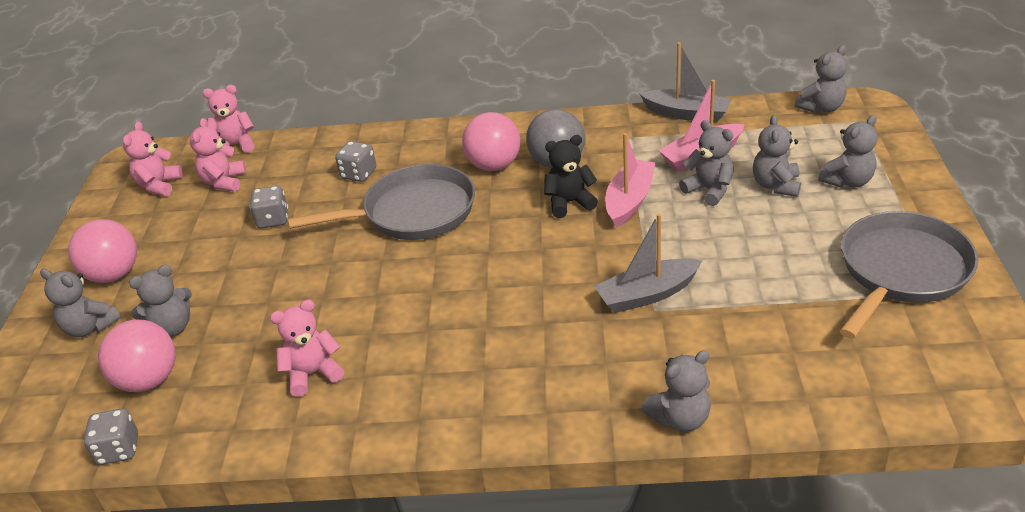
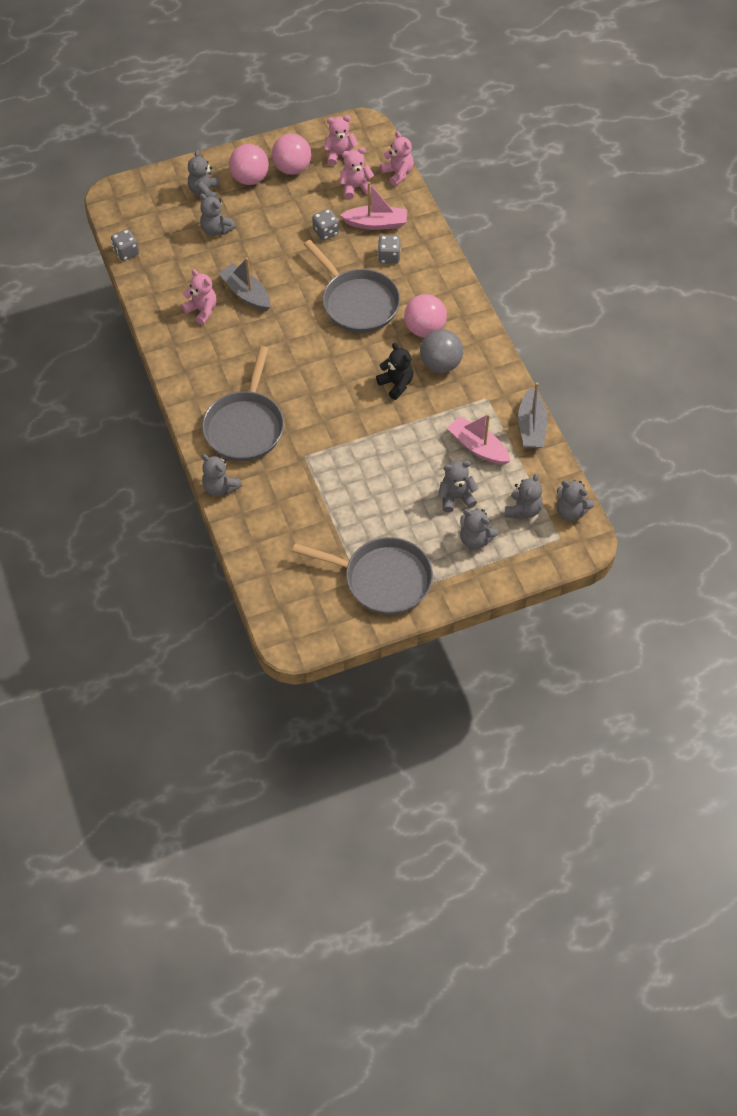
camera: 65 degrees right, 20 degrees up
pink ball [98,320,175,392] -> pink ball moved to [272,134,311,175]
grey boat [594,213,702,313] -> grey boat moved to [219,258,270,311]
pink boat [605,133,656,228] -> pink boat moved to [340,182,407,230]
grey teddy bear [679,120,734,206] -> grey teddy bear moved to [504,473,543,519]
none -> grey pan [202,346,284,461]

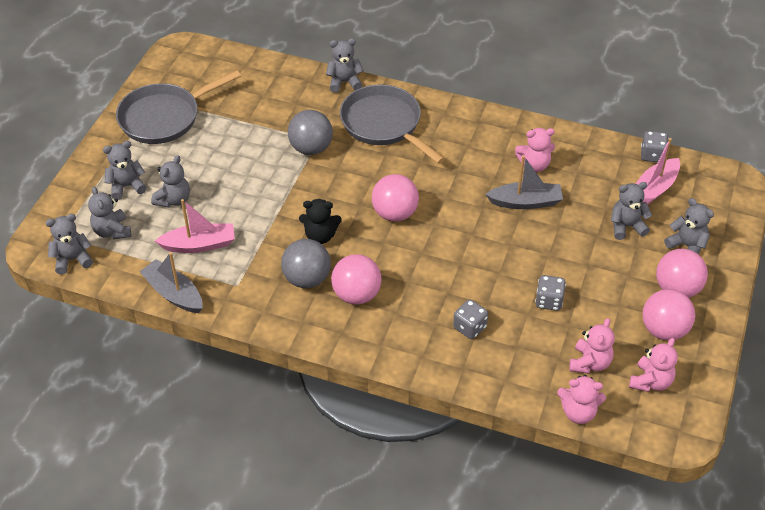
camera: 130 degrees right, 10 degrees down
grey pan [304,240,400,333] -> none
pink boat [340,182,407,230] -> pink boat moved to [636,138,680,205]
none -> grey ball [288,110,333,155]
none -> pink ball [372,174,419,221]

